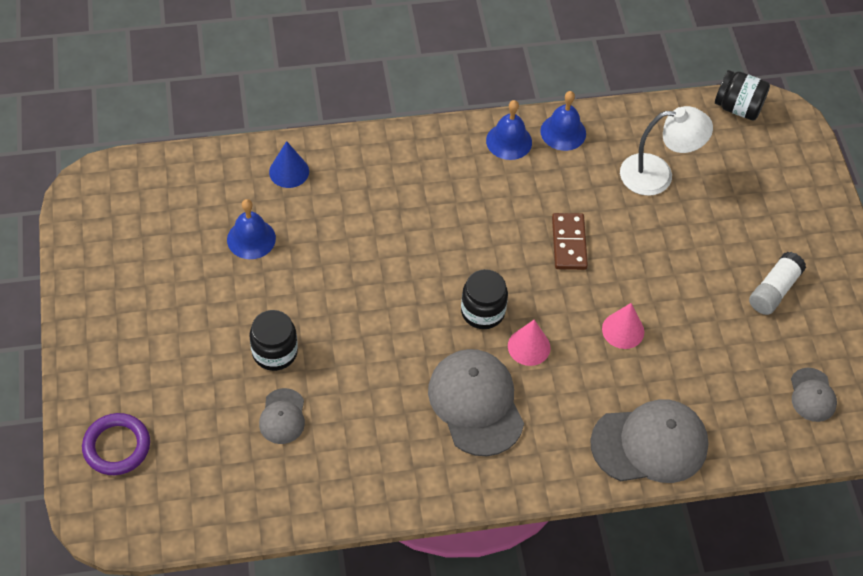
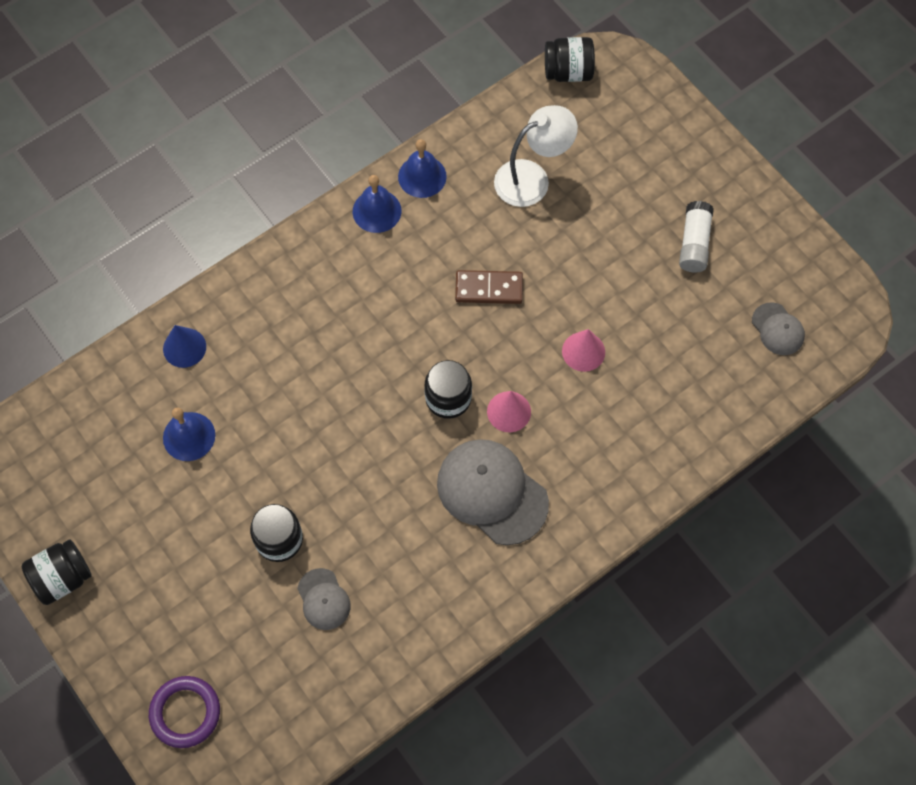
camera: 25 degrees left, 10 degrees up
brown domino [552,213,588,270] -> brown domino turned 60 degrees counterclockwise [455,270,523,304]
grey cap [590,399,709,483] -> none
none -> black jar [22,540,92,605]

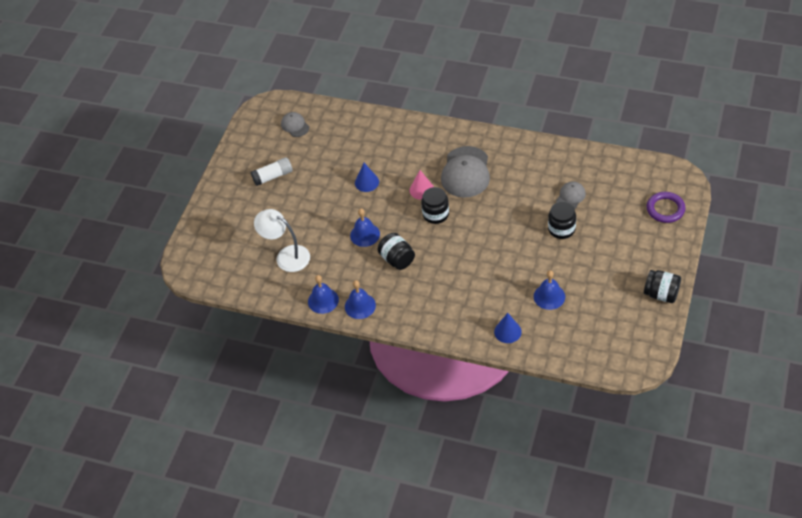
camera: 120 degrees left, 15 degrees down
brown domino [455,270,523,304] -> blue bell [350,208,380,247]
black jar [545,37,595,82] -> black jar moved to [377,233,415,270]
pink cone [562,329,605,372] -> blue cone [355,163,379,192]
grey cap [752,302,805,355] -> grey cap turned 60 degrees counterclockwise [281,112,309,137]

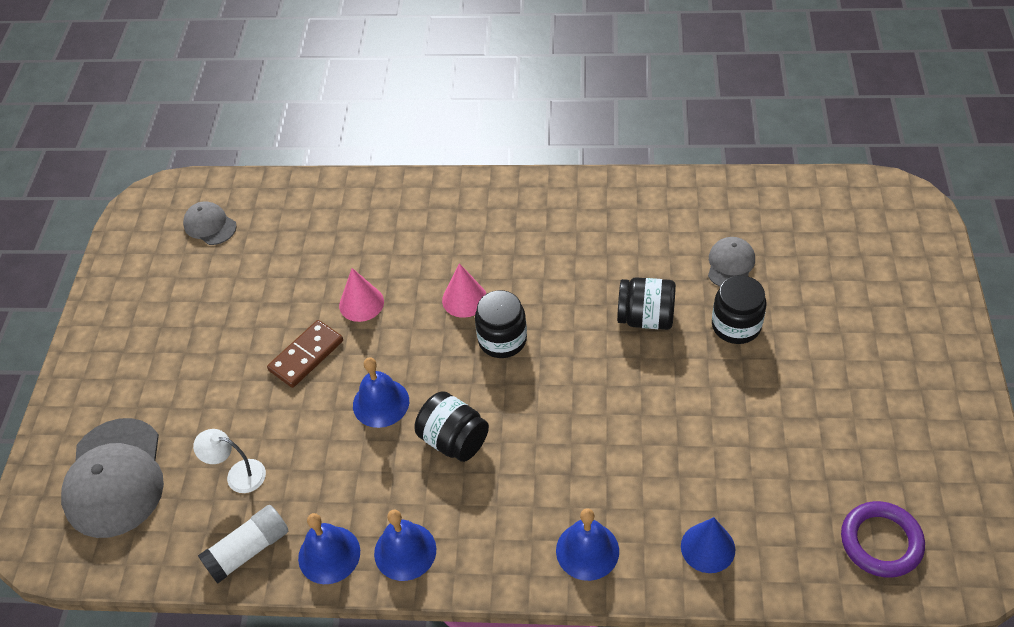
camera: 15 degrees left, 0 degrees up
white glue stick [251,157,293,186] -> white glue stick moved to [198,505,288,584]
white lamp [254,209,310,272] -> white lamp [193,429,266,493], size x0.58
blue cone [355,163,379,192] -> pink cone [339,268,384,322]
grey cap [441,146,490,198] -> grey cap moved to [61,418,164,538]
blue bell [534,270,565,310] -> blue bell moved to [556,508,619,581]
black jar [644,270,681,303] -> black jar moved to [617,277,676,330]
purple ring [647,192,685,223] -> purple ring moved to [841,501,925,578]
none -> brown domino [267,320,343,388]

